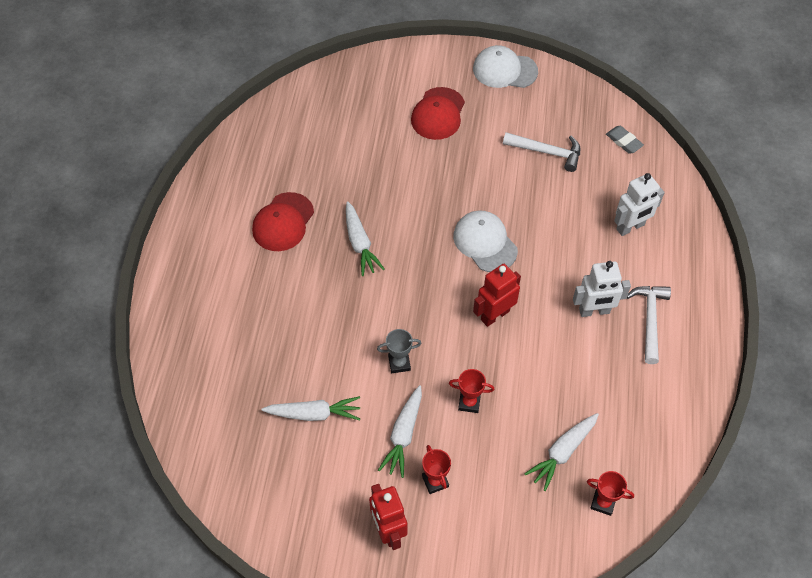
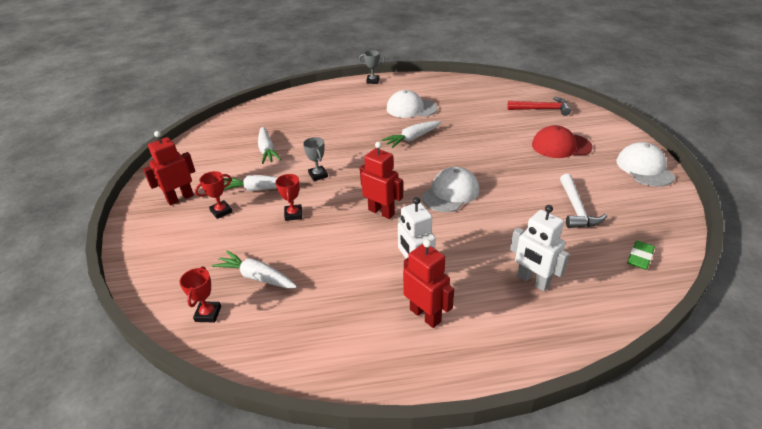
camera: 75 degrees right, 20 degrees down
red cap [252,192,314,251] -> white cap [387,90,438,118]
grey eraser [606,126,644,154] -> green eraser [627,240,655,270]
white hammer [627,286,671,364] -> red robot [403,239,454,328]
none -> grey trophy [359,50,385,84]
none -> red hammer [507,97,571,116]

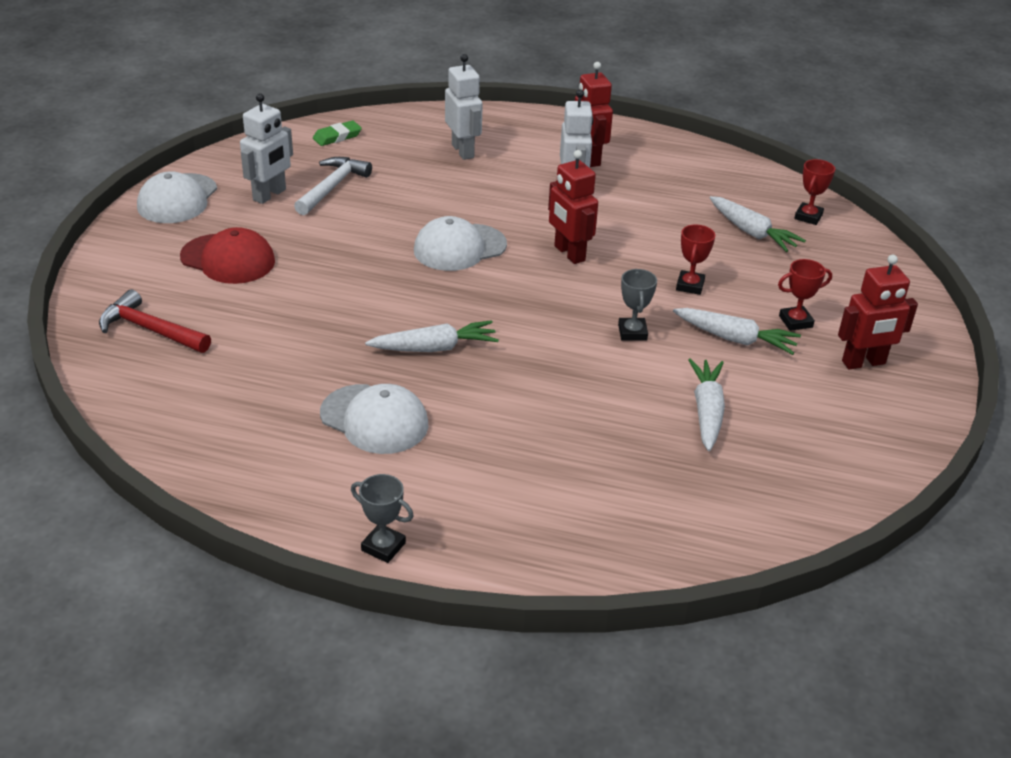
camera: 160 degrees left, 0 degrees up
none -> white robot [240,93,293,204]

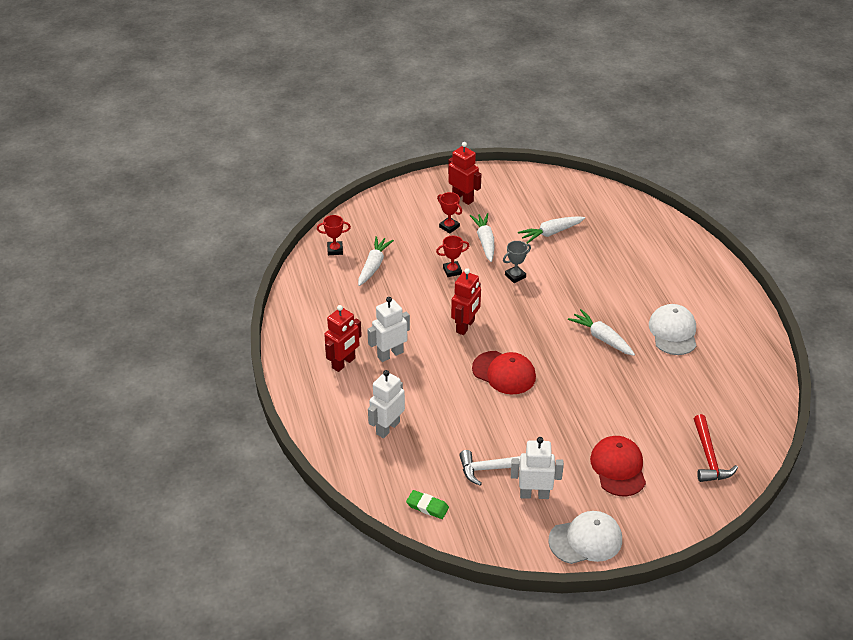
camera: 120 degrees left, 5 degrees up
grey trophy [351,474,414,563] -> none
white cap [414,216,507,271] -> red cap [472,351,536,394]

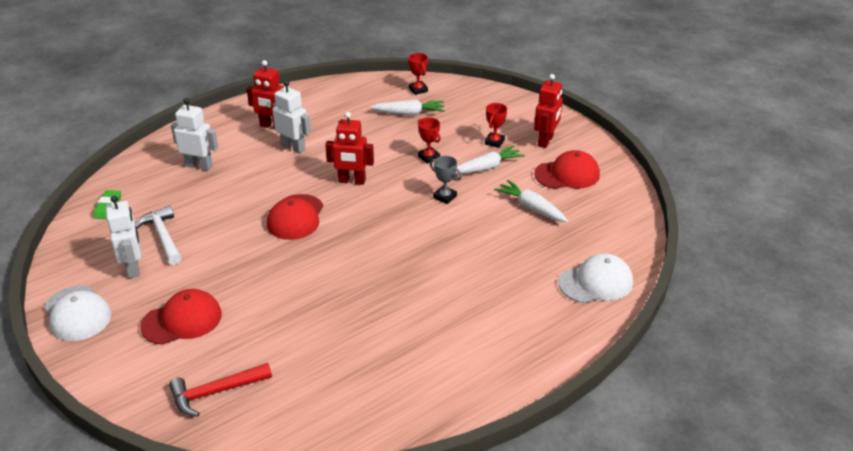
camera: 70 degrees right, 5 degrees down
white carrot [568,309,635,356] -> none
white cap [649,304,696,355] -> white cap moved to [559,253,633,303]
none -> red cap [534,150,600,189]

